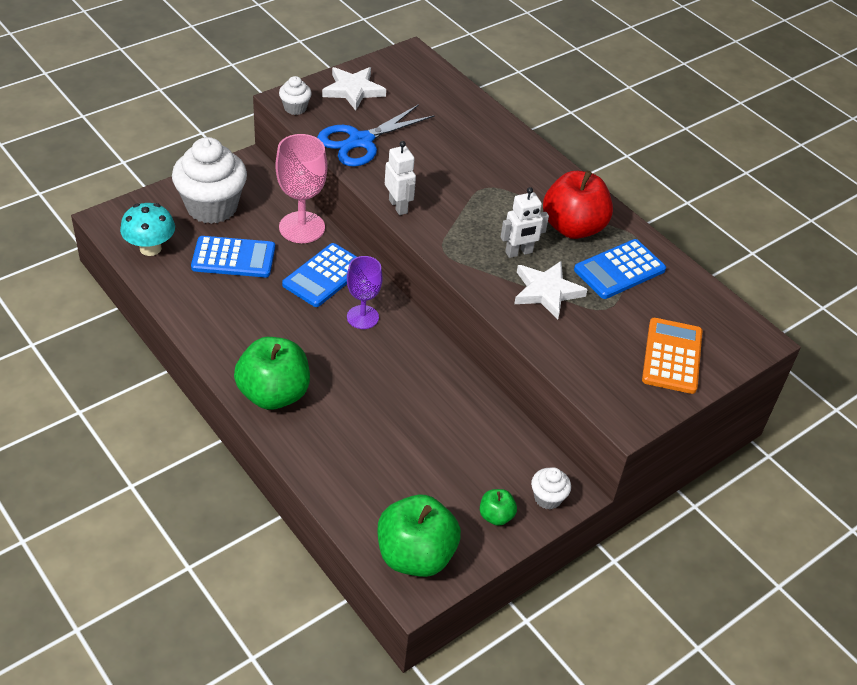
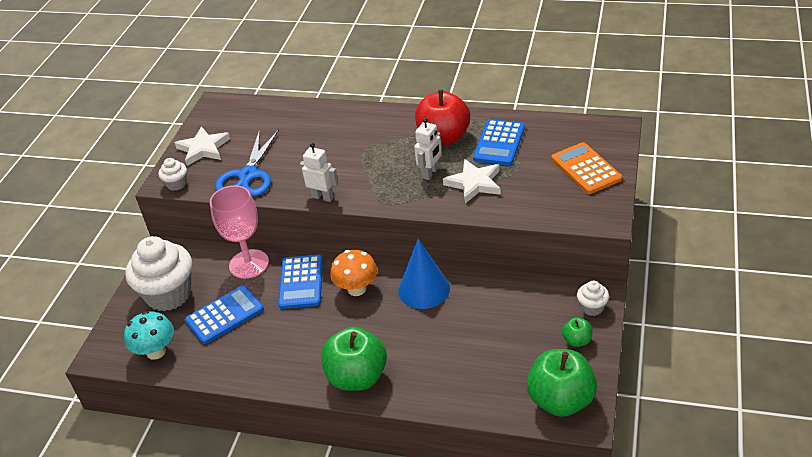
camera: 30 degrees left, 5 degrees down
purple goblet [347,256,382,329] -> orange mushroom [330,250,378,296]
none -> blue cone [398,239,450,309]

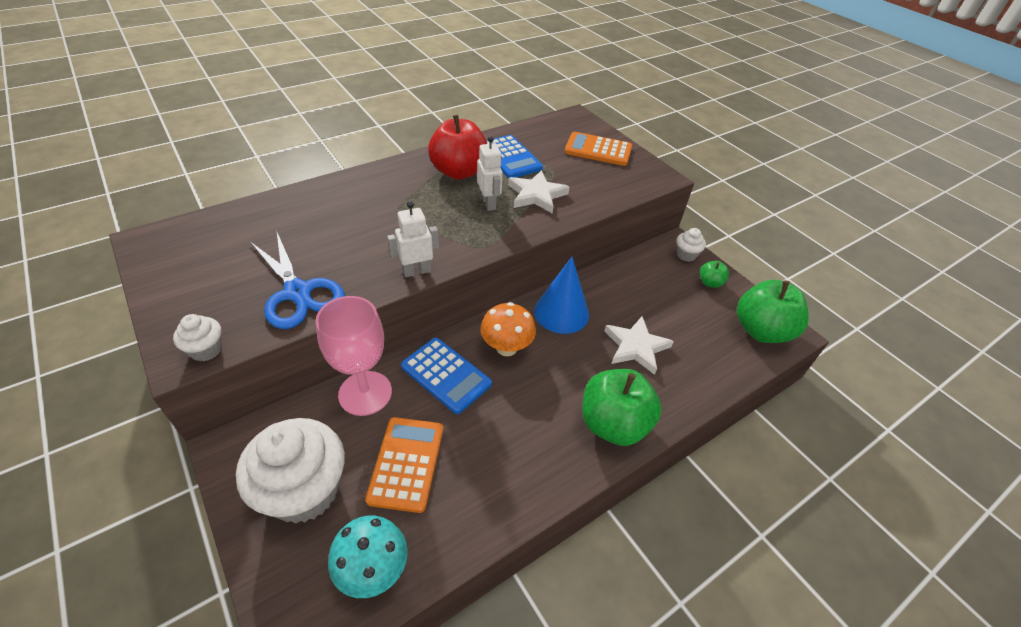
camera: 55 degrees left, 5 degrees up
white star [175,126,230,166] -> white star moved to [604,316,674,375]
blue calculator [185,286,264,344] -> orange calculator [365,417,443,513]

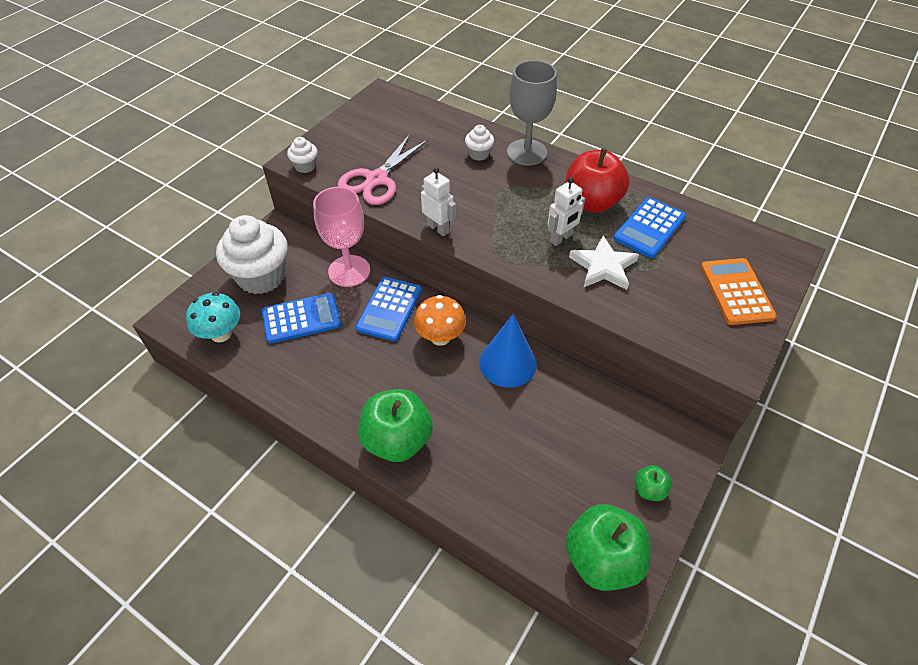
camera: 70 degrees right, 5 degrees up
blue scissors [250,233,345,329] -> pink scissors [338,134,428,205]
orange calculator [365,417,443,513] -> blue calculator [262,293,341,343]
white star [604,316,674,375] -> none
white cupcake [677,228,706,262] -> white cupcake moved to [465,125,494,161]
none -> grey goblet [507,60,557,166]

